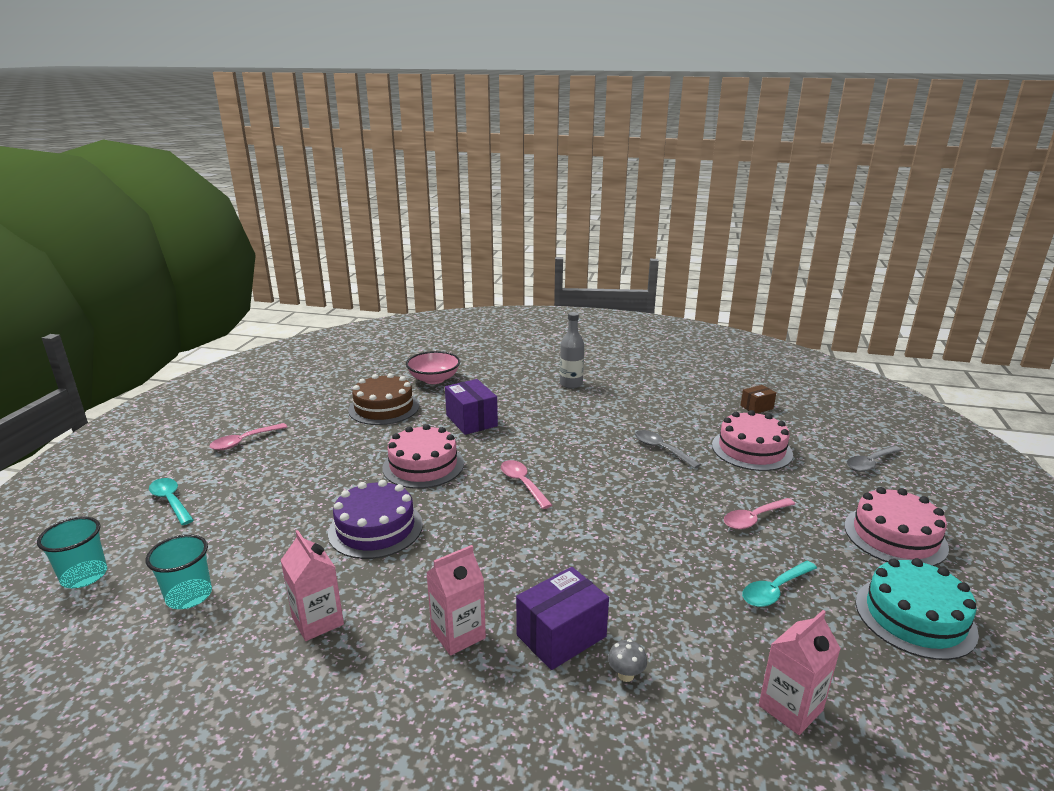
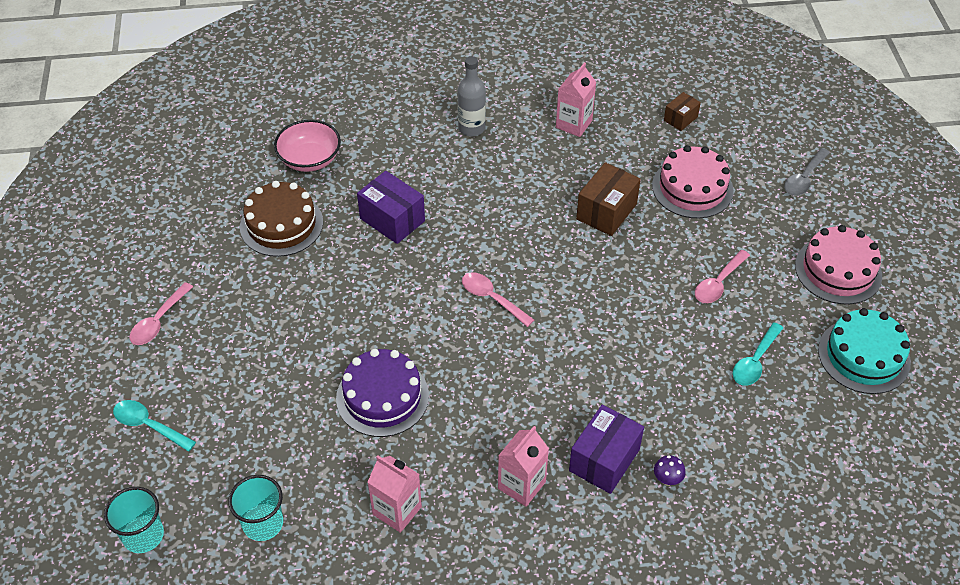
camera: 20 degrees left, 25 degrees up
pink cake [382,424,464,489] -> none
grey mushroom [608,639,647,682] -> purple mushroom [654,455,686,486]
grey spoon [635,430,701,469] -> brown box [576,162,641,236]
pink carton [759,610,841,735] -> pink carton moved to [556,62,596,137]

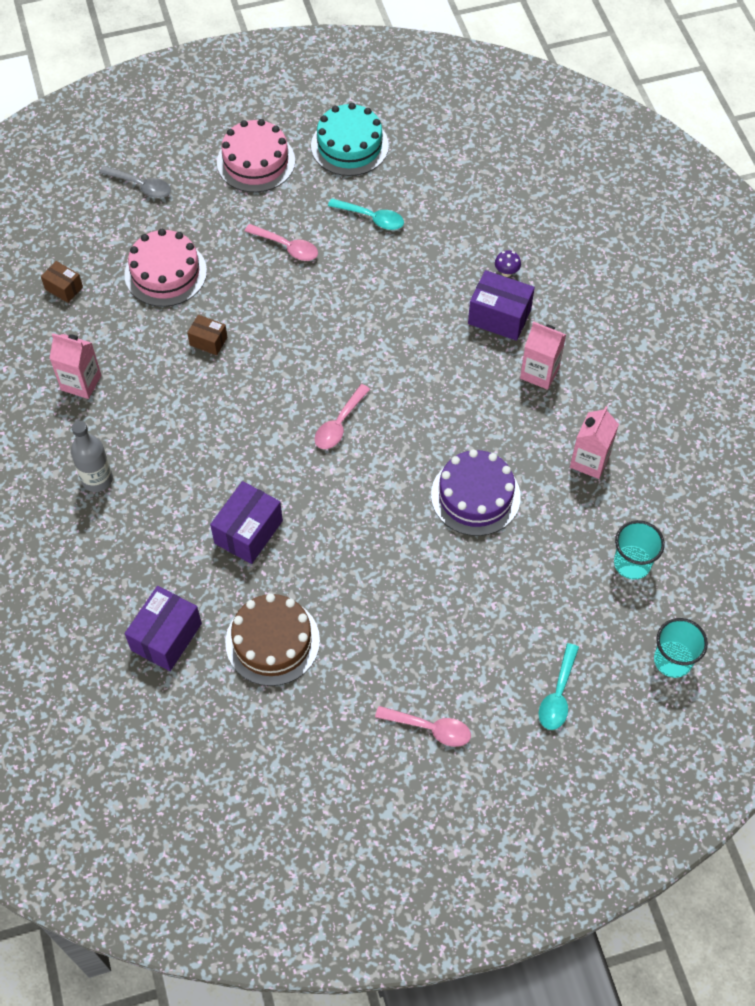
camera: 100 degrees left, 10 degrees up
pink bowl [274,120,341,172] -> purple box [125,586,202,671]
brown box [576,162,641,236] -> brown box [187,315,227,355], size x0.58

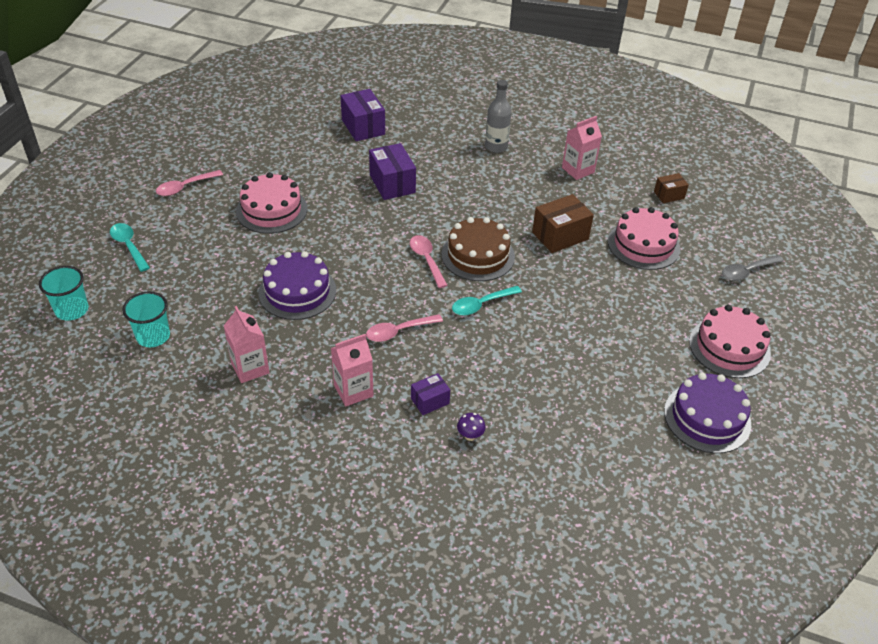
camera: 125 degrees right, 15 degrees down
brown box [187,315,227,355] -> brown box [532,194,594,253], size x1.73
brown cake [225,593,320,686] -> brown cake moved to [441,217,515,281]
pink spoon [245,224,318,261] -> pink spoon moved to [366,314,443,342]
turquoise cake [311,103,389,176] -> purple cake [664,373,751,453]
turquoise spoon [328,198,404,230] -> turquoise spoon moved to [452,286,522,315]
purple box [468,270,535,341] -> purple box [411,373,450,415], size x0.58
none -> pink cake [236,172,307,234]

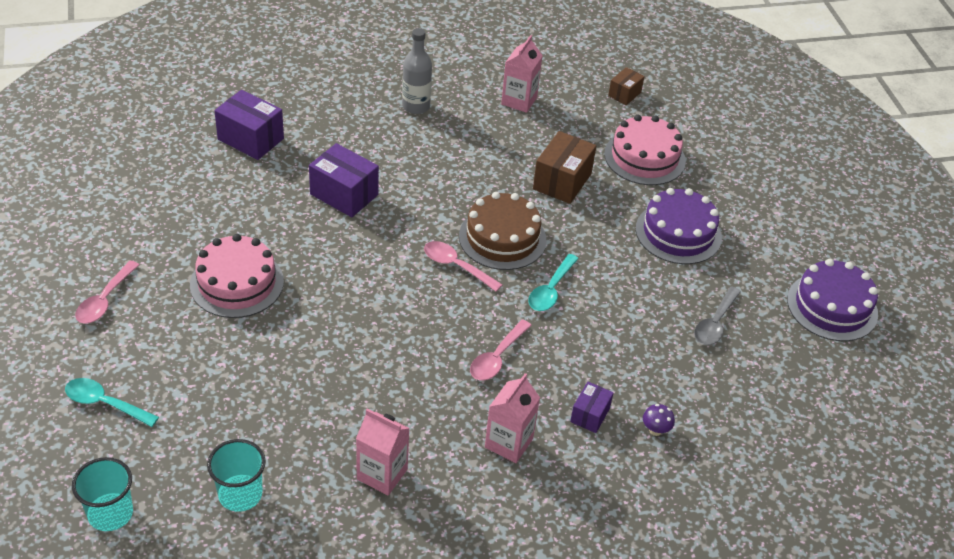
camera: 35 degrees left, 0 degrees up
purple cake [259,251,336,320] -> purple cake moved to [636,188,722,264]
pink cake [689,305,771,378] -> none
grey spoon [722,255,783,281] -> grey spoon moved to [694,286,741,345]

